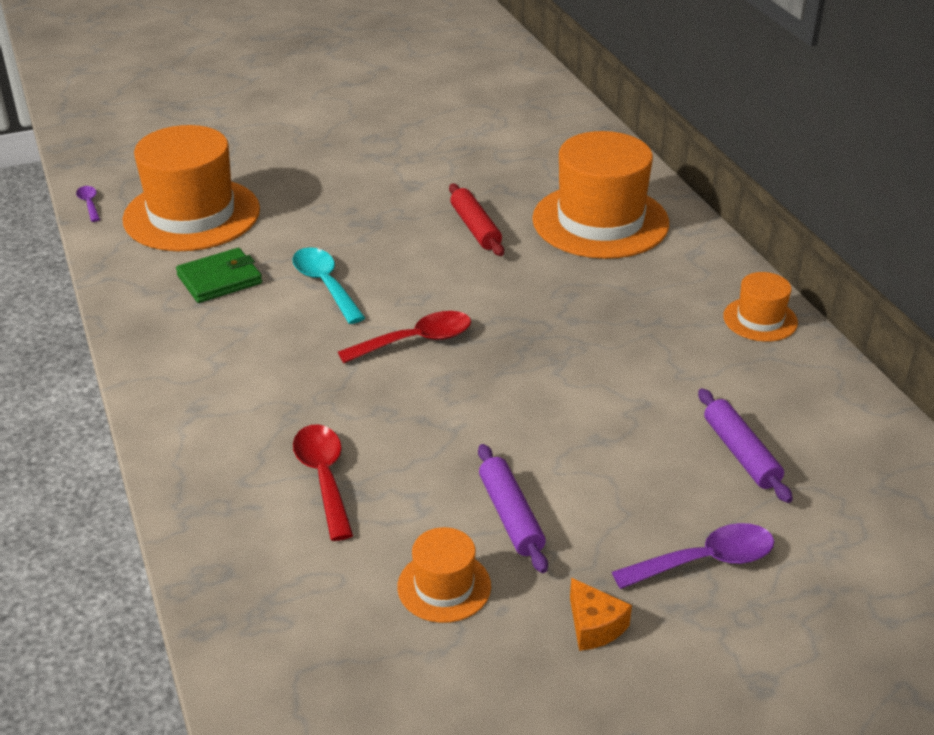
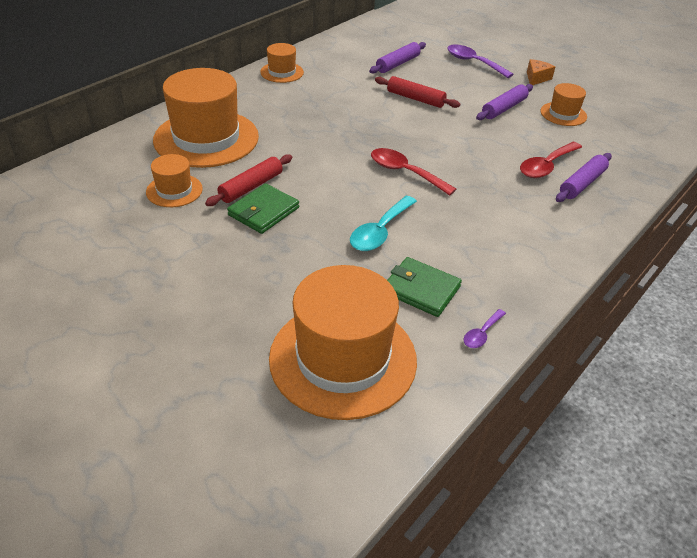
camera: 120 degrees left, 5 degrees up
purple spoon [76,186,100,222] -> purple spoon moved to [464,309,506,348]
none -> orange hat [146,154,203,207]
none -> green wallet [227,183,299,234]
none -> red rolling pin [375,76,460,108]
none -> purple rolling pin [556,153,612,202]

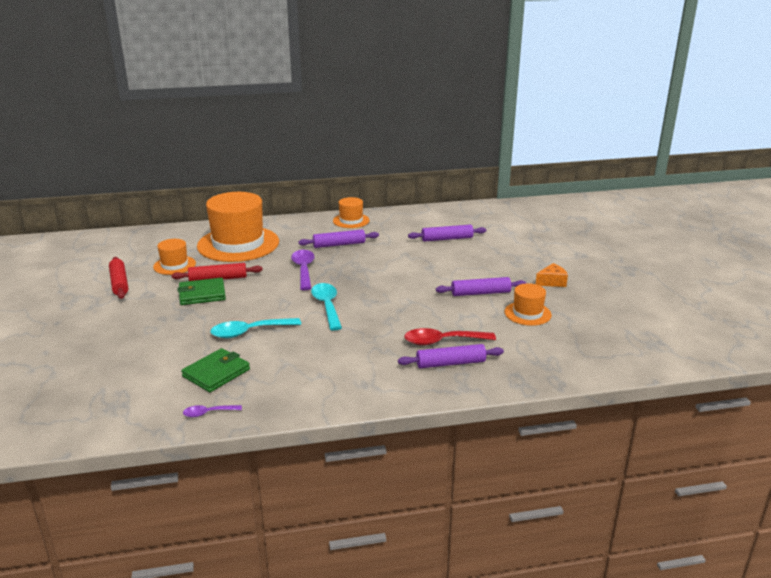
camera: 40 degrees right, 15 degrees down
orange hat [269,265,417,420] -> none
red spoon [371,148,456,196] -> turquoise spoon [311,283,342,331]
red rolling pin [375,76,460,108] -> red rolling pin moved to [109,257,128,299]
green wallet [387,257,462,317] -> green wallet turned 60 degrees clockwise [181,348,250,392]
purple spoon [447,44,514,78] -> purple spoon moved to [291,250,315,290]
none -> purple rolling pin [298,229,379,248]

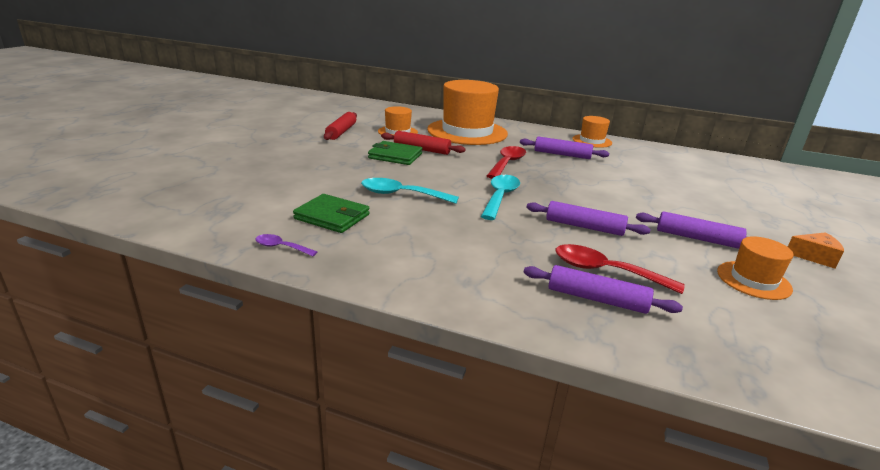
camera: 30 degrees right, 0 degrees up
green wallet [181,348,250,392] -> green wallet turned 45 degrees clockwise [293,194,370,233]
purple spoon [291,250,315,290] -> red spoon [487,146,526,179]
purple rolling pin [408,225,487,242] -> purple rolling pin moved to [527,201,651,236]

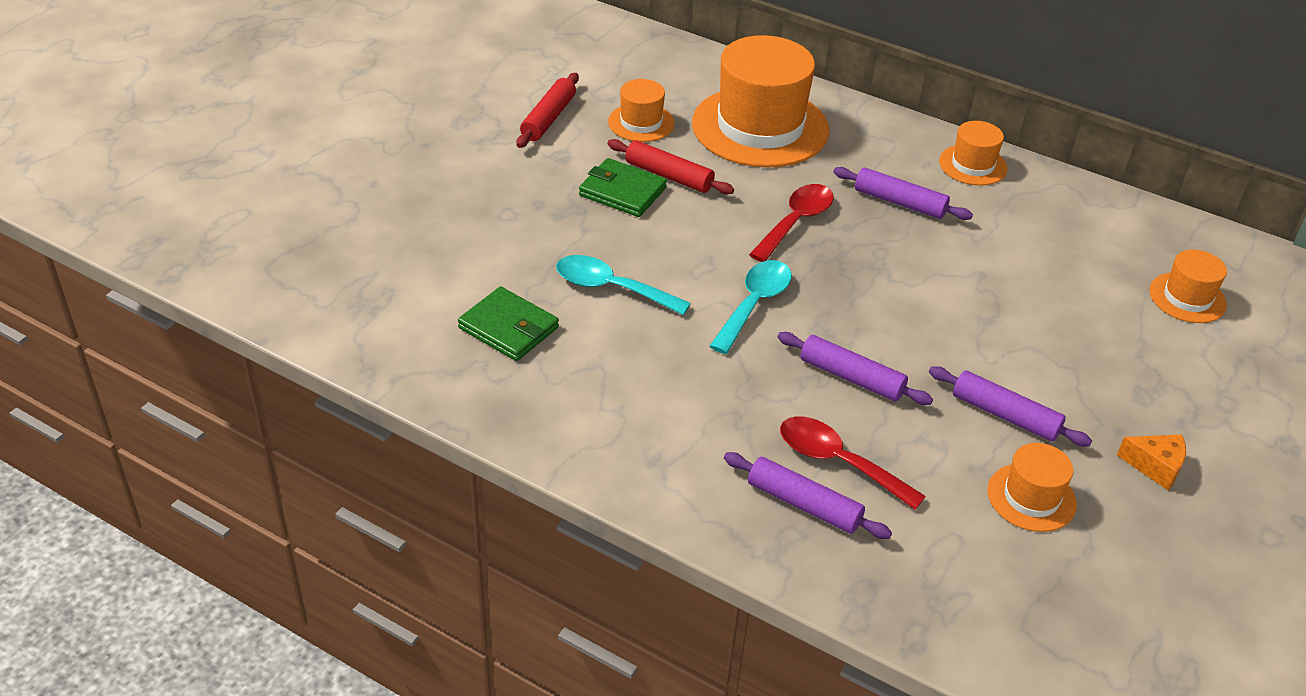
camera: 10 degrees right, 15 degrees up
purple spoon [255,234,317,256] -> none
none -> orange hat [1149,250,1227,323]

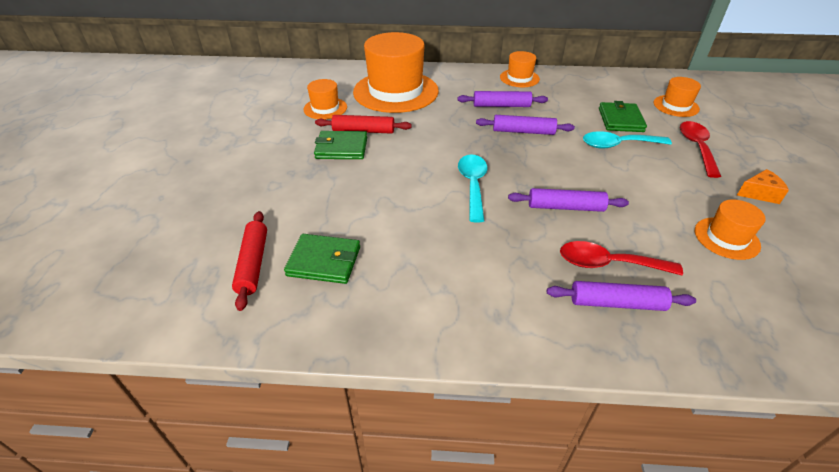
camera: 25 degrees left, 0 degrees up
red rolling pin [516,73,579,148] -> red rolling pin moved to [232,211,267,311]
turquoise spoon [556,255,691,315] -> turquoise spoon moved to [583,131,672,149]
red spoon [749,184,834,262] -> red spoon moved to [680,121,721,178]
purple rolling pin [929,366,1092,446] -> purple rolling pin moved to [476,115,575,135]
none -> green wallet [599,101,647,132]

